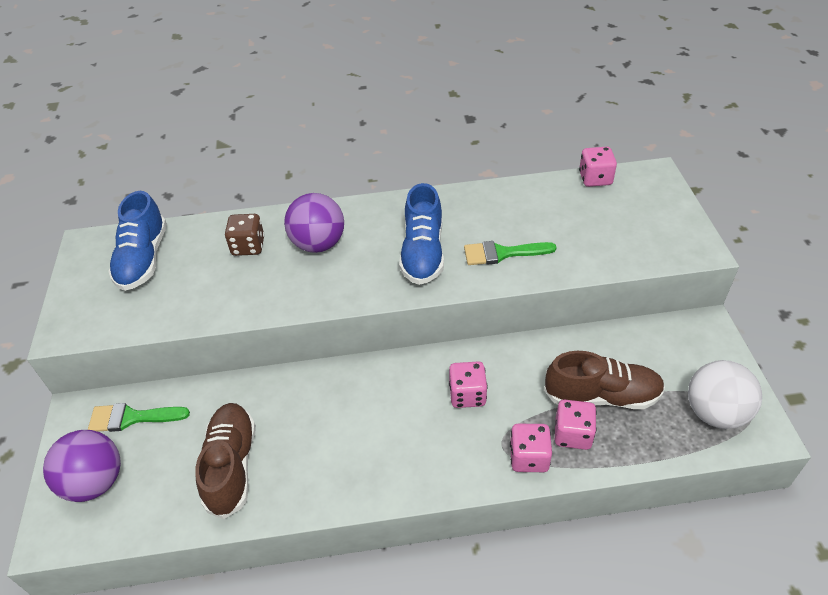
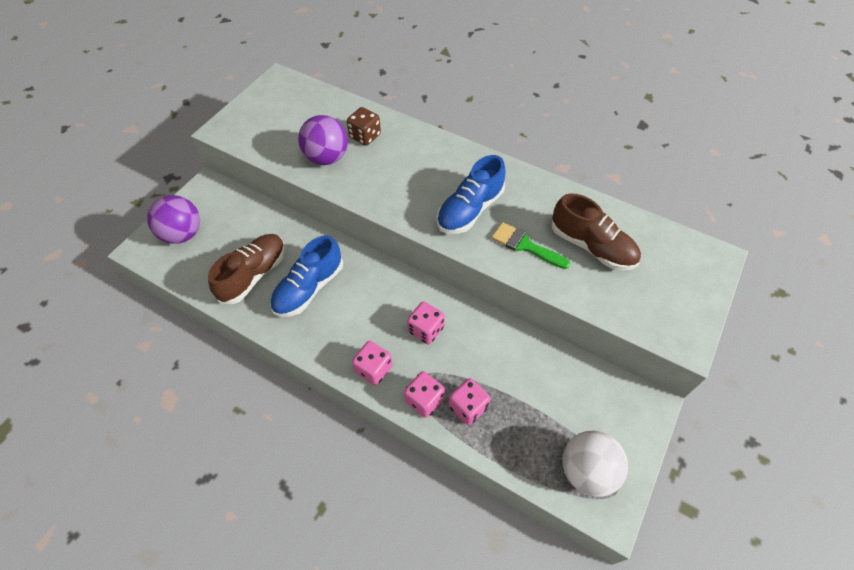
camera: 35 degrees right, 10 degrees up
green brush [88,403,190,432] -> none
blue shoe [108,191,167,291] -> blue shoe moved to [270,235,343,317]
purple ball [284,193,344,253] -> purple ball moved to [298,115,348,165]
brown shoe [544,351,665,409] -> brown shoe moved to [552,193,641,270]
pink dice [579,147,617,187] -> pink dice moved to [352,341,392,386]

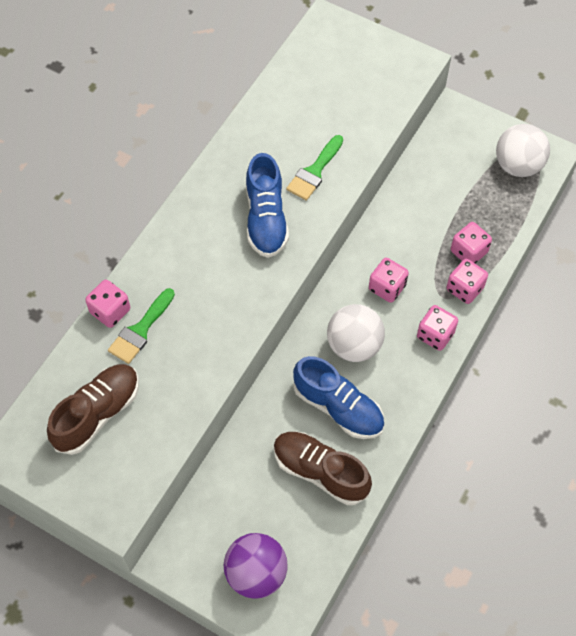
camera: 90 degrees left, 5 degrees up
purple ball [298,115,348,165] -> none
brown dice [347,107,381,146] -> green brush [108,288,175,364]
blue shoe [437,155,505,234] -> blue shoe turned 45 degrees clockwise [246,153,289,258]
brown shoe [552,193,641,270] -> brown shoe moved to [47,364,139,455]
none -> pink dice [85,280,130,328]
none -> white ball [327,304,385,362]

